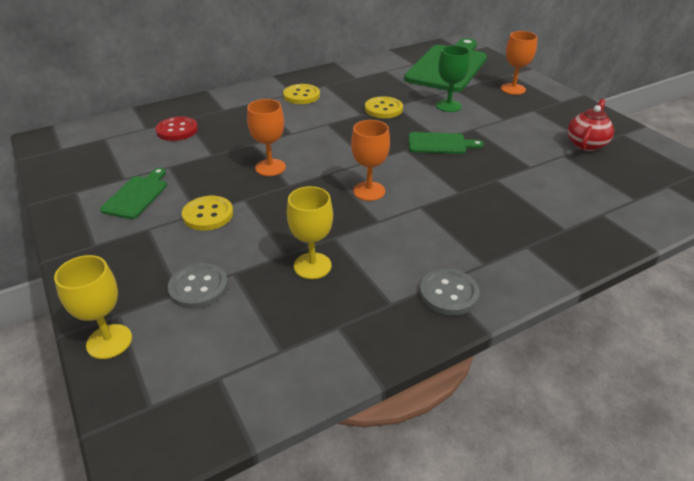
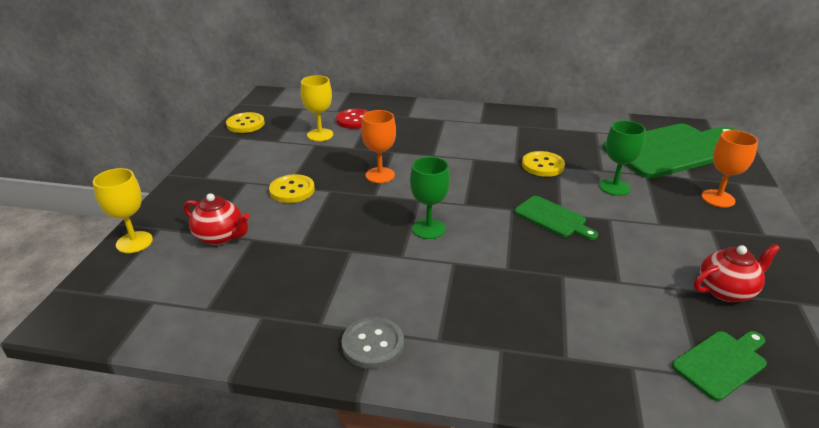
camera: 40 degrees right, 5 degrees down
green cutting board [100,168,167,219] -> green cutting board moved to [672,331,767,401]
grey button [168,263,228,309] -> red teapot [184,193,250,245]
yellow button [283,84,320,104] -> yellow button moved to [226,112,265,133]
yellow goblet [287,186,333,279] -> yellow goblet moved to [301,75,333,141]
orange goblet [351,120,390,201] -> green goblet [410,157,450,239]

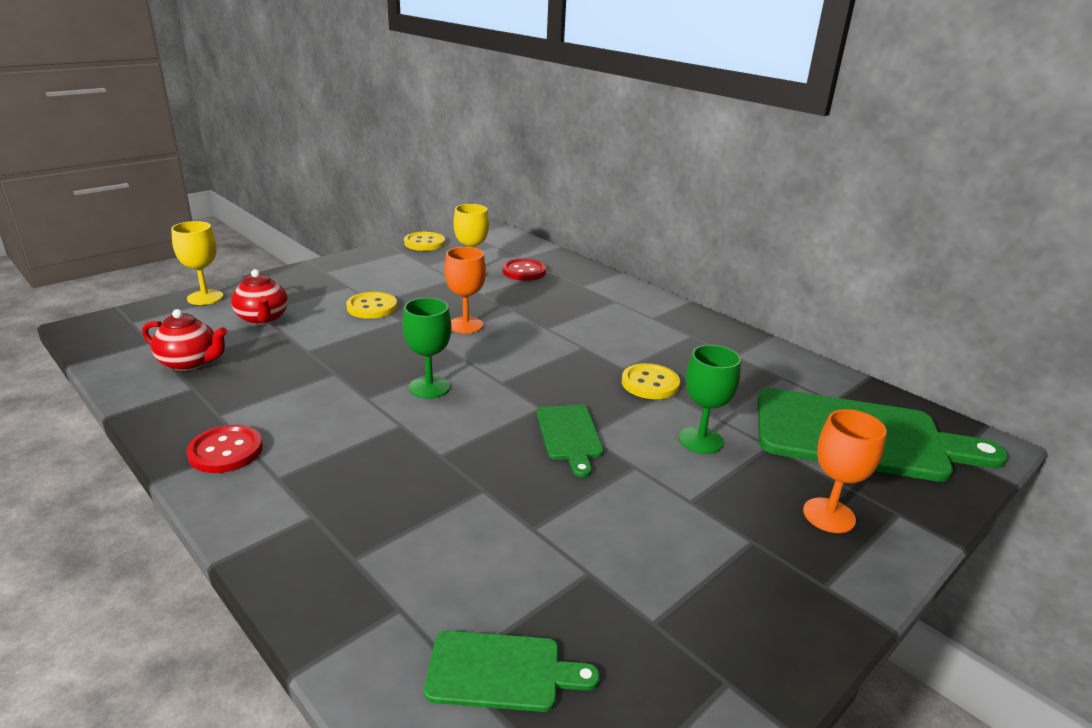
camera: 35 degrees right, 5 degrees down
grey button [342,317,404,369] -> red button [186,425,263,473]
red teapot [694,244,780,302] -> red teapot moved to [142,309,227,371]

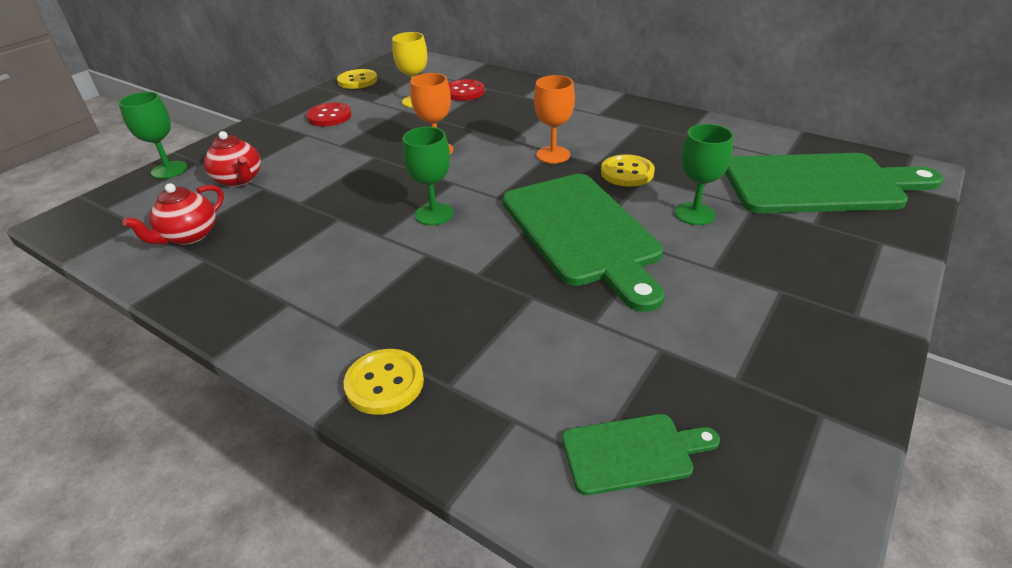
camera: 10 degrees left, 10 degrees up
red teapot [142,309,227,371] -> red teapot turned 120 degrees clockwise [123,183,224,245]
yellow goblet [171,221,223,305] -> green goblet [118,92,187,179]
red button [186,425,263,473] -> red button moved to [306,103,352,126]
yellow button [346,292,397,319] -> yellow button moved to [344,349,424,415]
green cutting board [537,405,604,477] -> green cutting board [503,174,664,312], size x2.09
orange goblet [803,409,887,533] -> orange goblet moved to [534,75,575,163]

